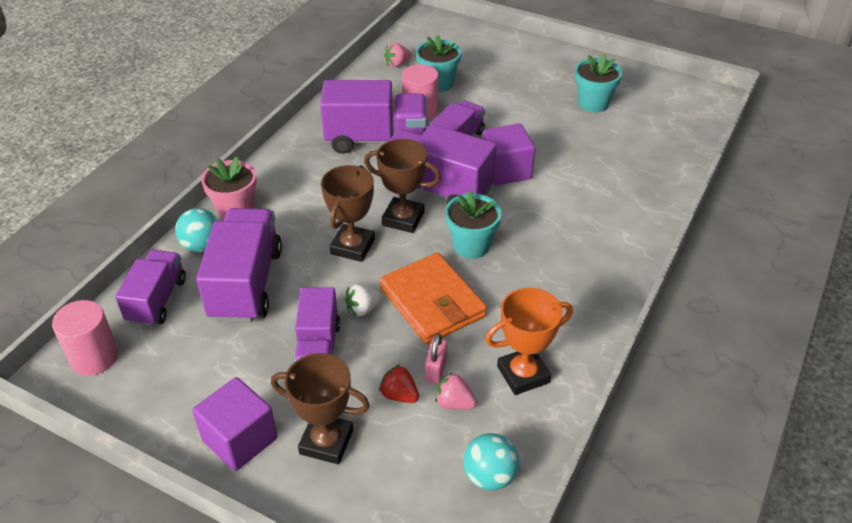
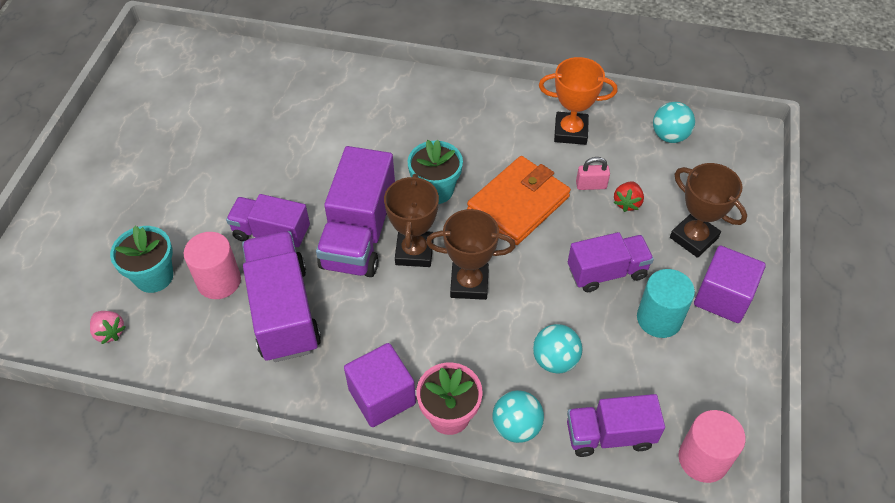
camera: 105 degrees left, 10 degrees up
purple truck [196,208,282,323] -> turquoise ball [533,324,582,374]
brown trophy [271,353,370,464] -> brown trophy turned 45 degrees counterclockwise [670,163,747,258]
white strawberry [345,284,382,317] -> none
pink strawberry [435,372,477,410] -> none
purple cube [482,124,535,186] -> purple cube moved to [344,343,416,427]
orange trophy [485,288,573,395] -> orange trophy turned 45 degrees counterclockwise [539,57,617,145]
turquoise flower pot [575,53,622,112] -> none
none -> turquoise cylinder [637,269,695,338]

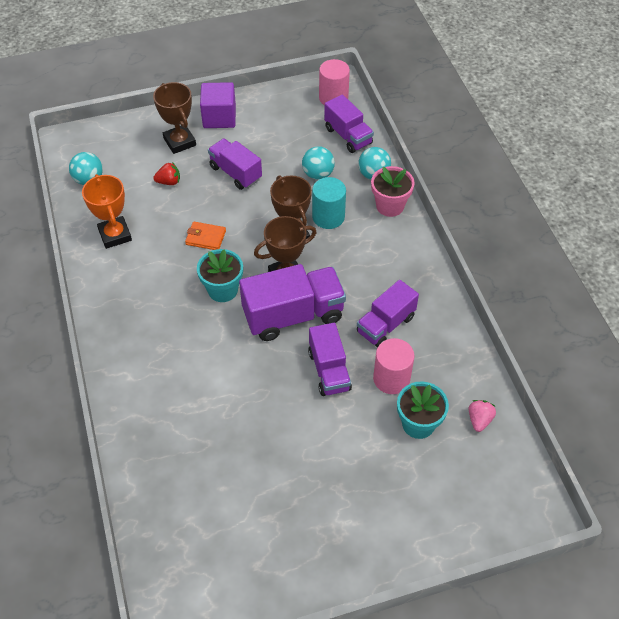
camera: 120 degrees left, 0 degrees up
purple truck [242,231,321,362] -> purple truck [357,280,419,347], size x0.64
purple cube [344,343,416,427] -> none
orange wallet [467,156,571,245] -> orange wallet [185,222,226,250], size x0.51
pink padlock [576,157,610,190] -> none
turquoise cylinder [637,269,695,338] -> turquoise cylinder moved to [312,177,346,229]
brown trophy [670,163,747,258] -> brown trophy turned 45 degrees counterclockwise [153,82,196,154]

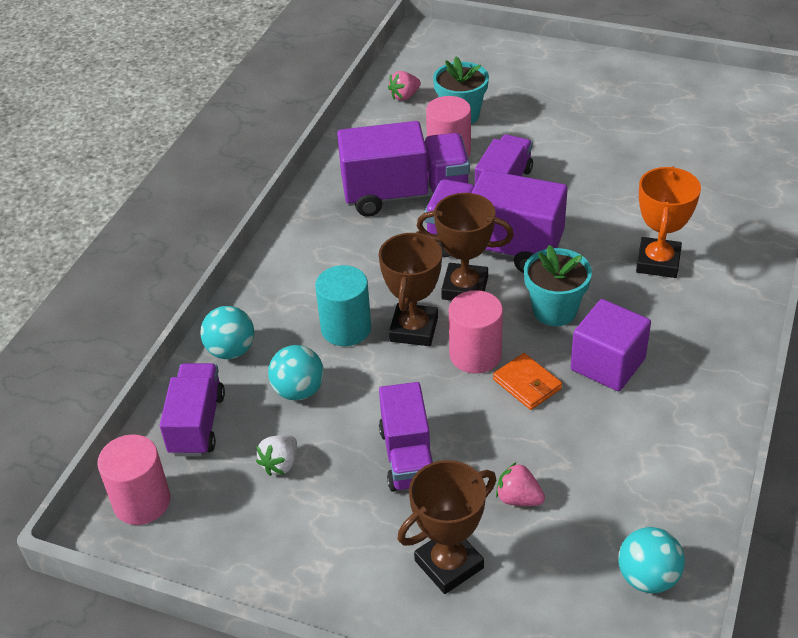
camera: 140 degrees left, 10 degrees down
orange trophy [82,174,132,249] -> orange trophy moved to [636,166,701,278]
brown trophy [153,82,196,154] -> brown trophy turned 45 degrees clockwise [398,460,496,594]
red strawberry [153,162,180,185] -> pink strawberry [496,463,545,506]
purple cube [200,82,236,128] -> purple cube moved to [570,299,651,391]
purple truck [357,280,419,347] -> purple truck [337,121,470,217], size x1.55
pink flower pot [371,166,415,217] -> none
none -> white strawberry [256,435,297,476]
none -> pink cylinder [449,290,503,373]

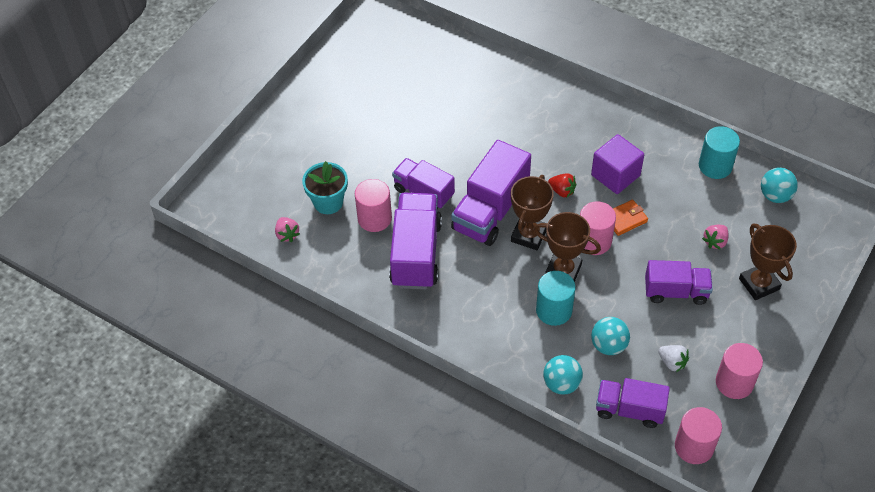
camera: 80 degrees left, 10 degrees up
turquoise flower pot [524,245,592,326] -> red strawberry [548,173,576,197]
orange trophy [636,166,701,278] -> none
none -> turquoise cylinder [699,126,740,179]
none -> pink cylinder [716,343,763,399]

